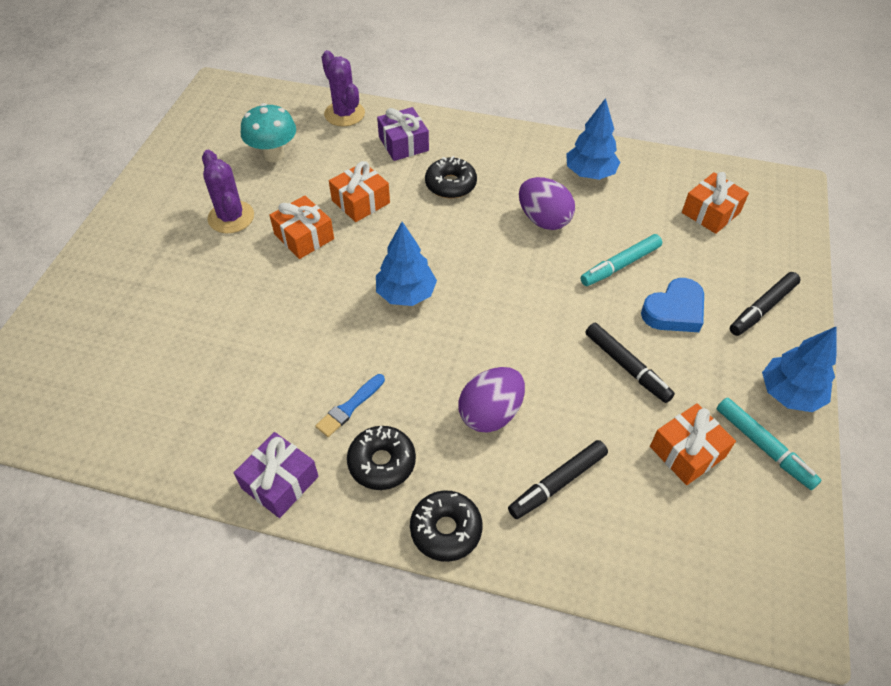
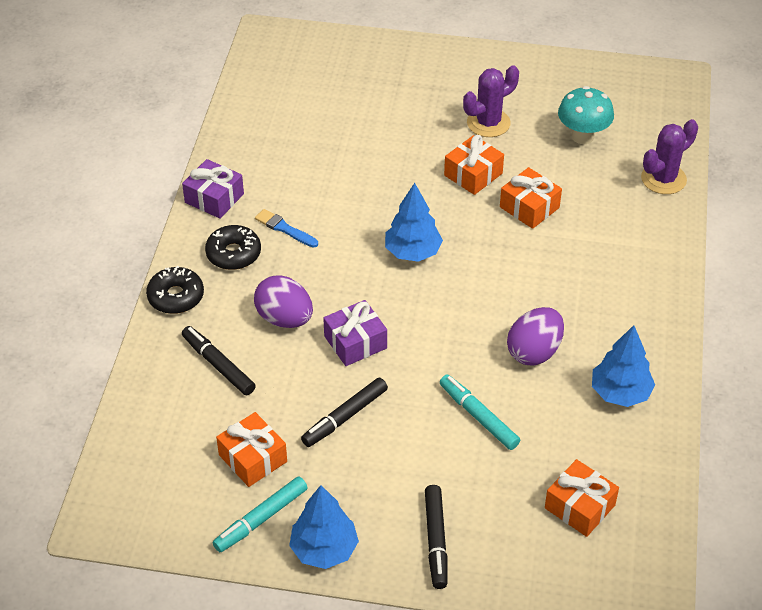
camera: 85 degrees right, 5 degrees down
purple gift [377,107,429,161] -> purple gift moved to [323,300,387,366]
black donut [425,156,477,198] -> none
blue heart [641,278,704,332] -> none
black marker [730,272,801,336] -> black marker turned 135 degrees counterclockwise [425,485,448,589]

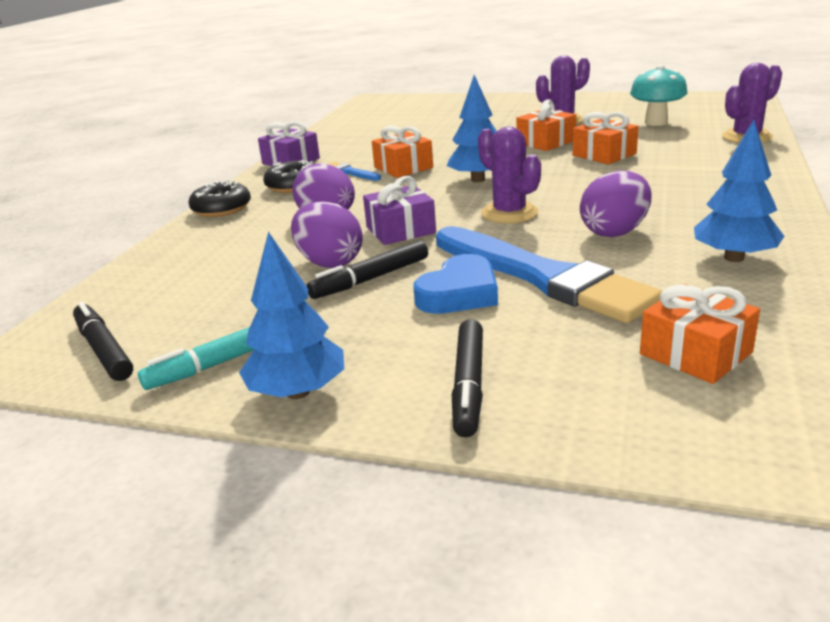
camera: 10 degrees right, 20 degrees down
black marker [182,326,256,395] -> black marker moved to [73,302,133,381]
orange gift [216,412,287,487] -> orange gift moved to [372,126,433,178]
turquoise marker [440,374,520,450] -> blue brush [436,226,662,323]
none -> purple egg [291,201,363,268]
none -> blue heart [413,254,498,314]
none -> purple cactus [478,126,541,224]

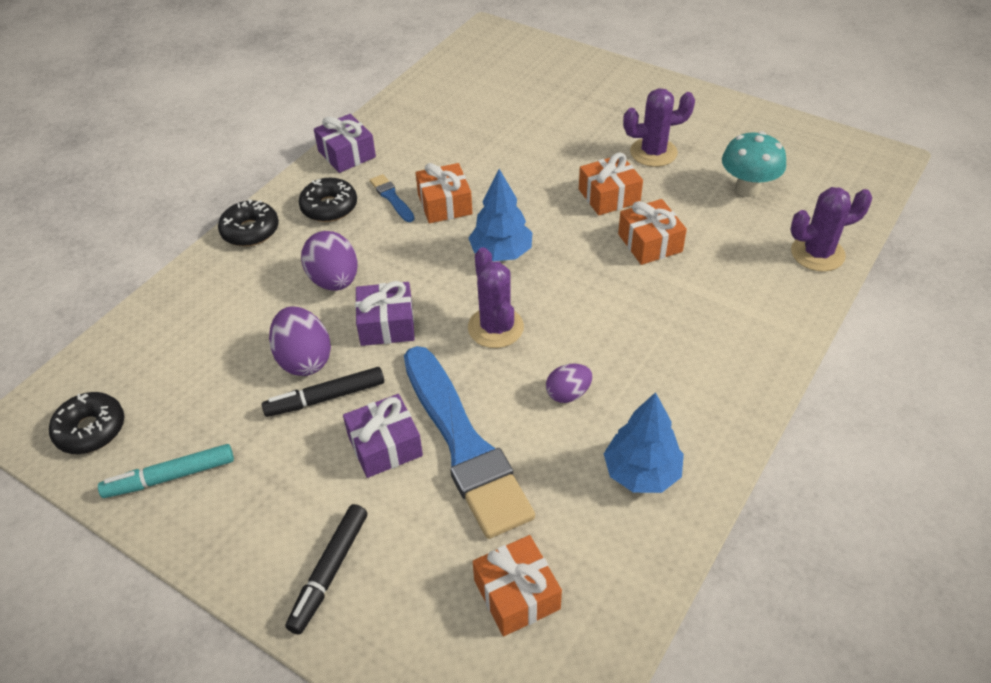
camera: 15 degrees right, 20 degrees up
black marker [73,302,133,381] -> black donut [49,392,124,454]
blue tree [239,232,344,399] -> none
blue heart [413,254,498,314] -> purple gift [343,394,423,478]
purple egg [580,171,651,237] -> purple egg [546,364,592,403], size x0.61

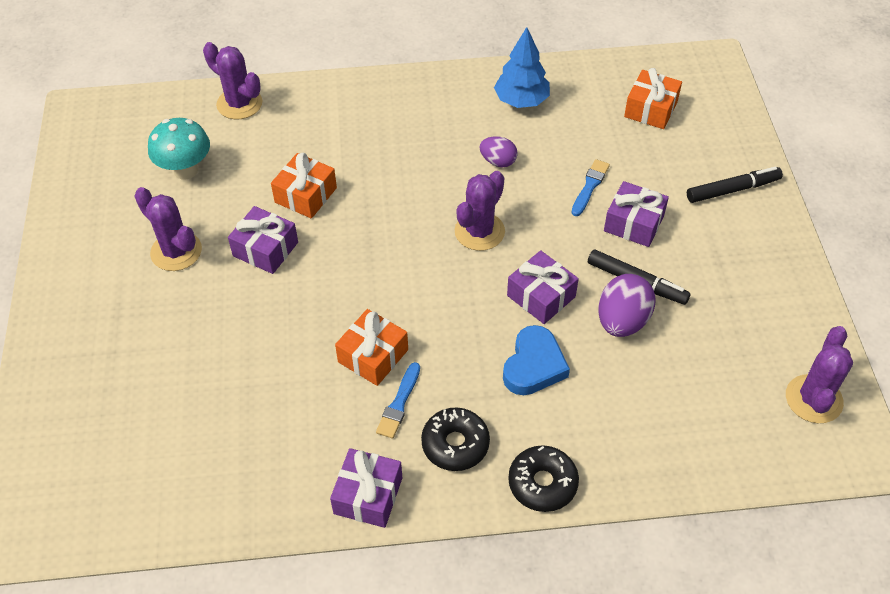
camera: 130 degrees left, 5 degrees up
black donut [49,392,124,454] -> purple cactus [786,326,853,423]
turquoise marker [98,444,234,498] -> none
purple egg [301,231,358,291] -> blue heart [503,325,570,395]
blue brush [404,346,535,539] -> blue brush [571,159,610,216], size x0.40
blue tree [469,169,533,261] -> none
orange gift [579,153,643,215] -> purple gift [228,206,298,274]

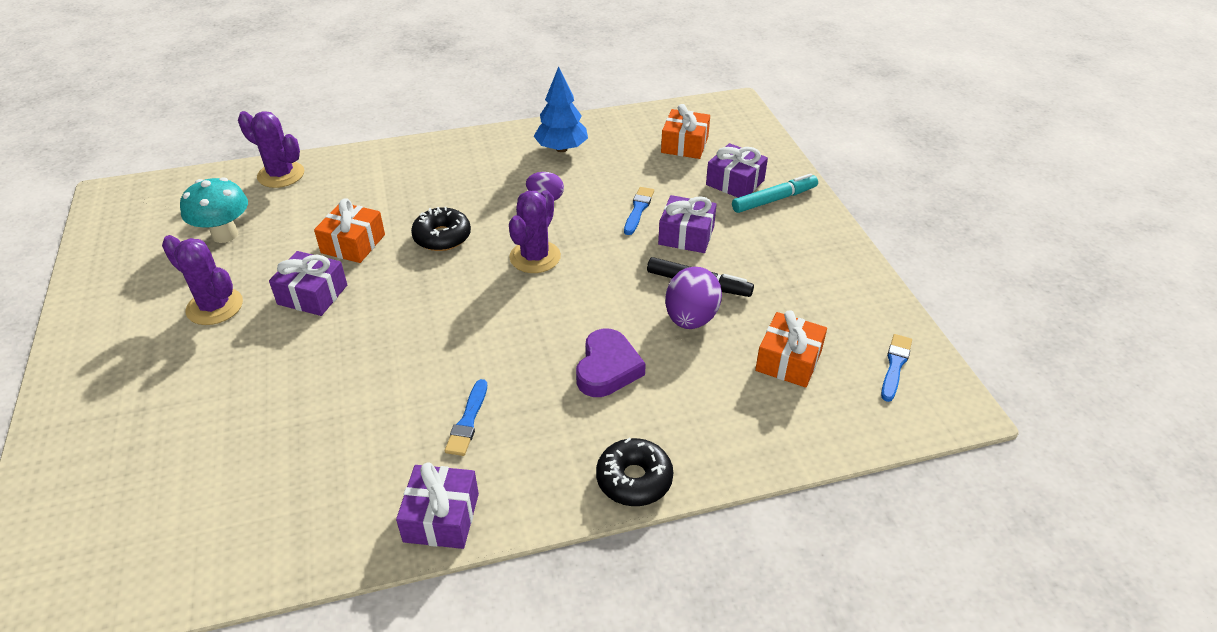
camera: 10 degrees left, 10 degrees down
orange gift [335,309,408,386] -> orange gift moved to [755,310,827,387]
black donut [421,407,490,471] -> black donut moved to [411,207,471,251]
blue heart [503,325,570,395] -> purple heart [576,328,646,397]
purple gift [507,250,579,324] -> purple gift moved to [706,143,768,198]
black marker [687,167,783,203] -> turquoise marker [732,173,818,213]
purple cactus [786,326,853,423] -> blue brush [881,334,912,402]

